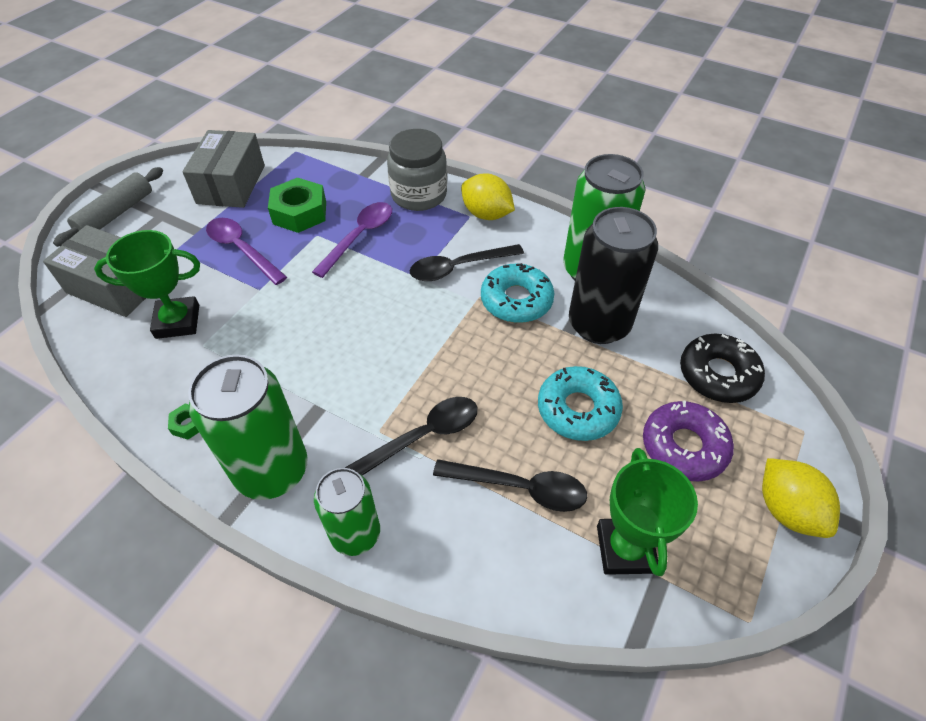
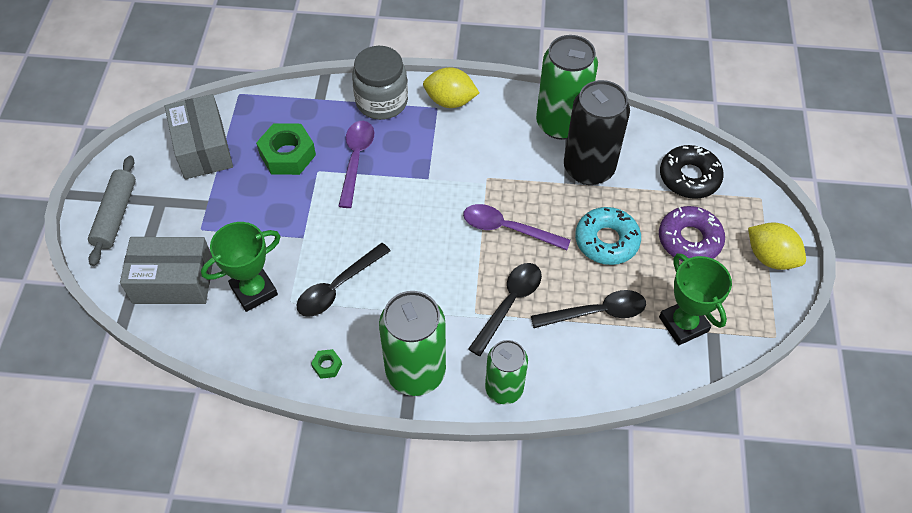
camera: 25 degrees left, 5 degrees up
purple spoon [206,218,287,285] -> purple spoon moved to [463,204,571,250]
black spoon [410,244,524,281] -> black spoon moved to [297,243,390,317]
turquoise donut [481,263,554,323] -> none

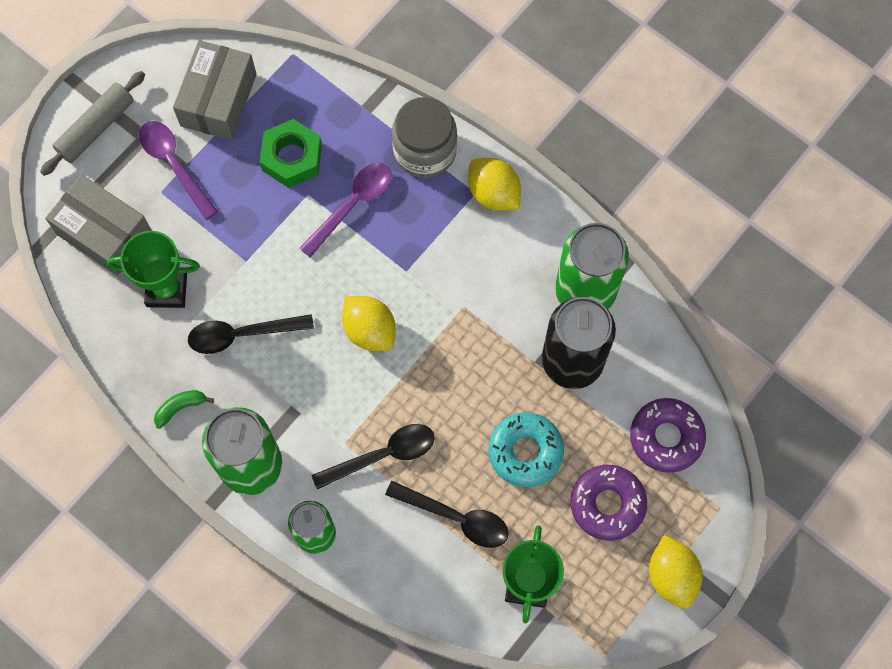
camera: 35 degrees right, 15 degrees up
green nut [311,349,342,379] -> green banana [154,390,214,429]
purple spoon [463,204,571,250] -> purple spoon moved to [139,121,218,220]
black donut [660,145,724,199] -> purple donut [630,398,706,473]
none -> yellow lemon [342,296,396,351]

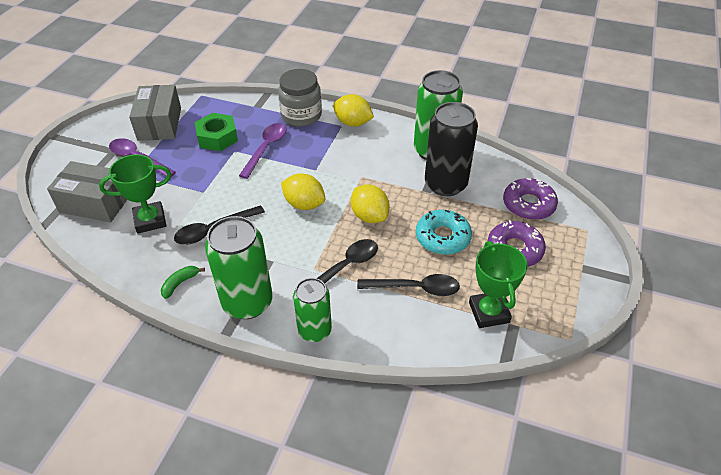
camera: 20 degrees left, 25 degrees down
grey rolling pin [40,71,145,176] -> none
yellow lemon [649,535,703,609] -> yellow lemon moved to [351,184,390,223]

